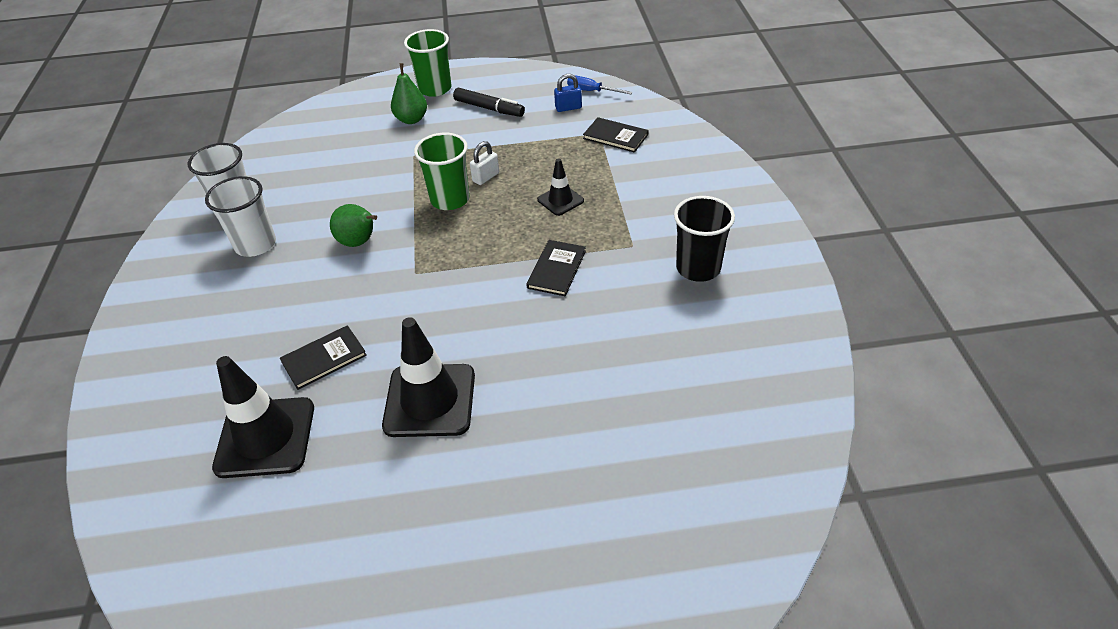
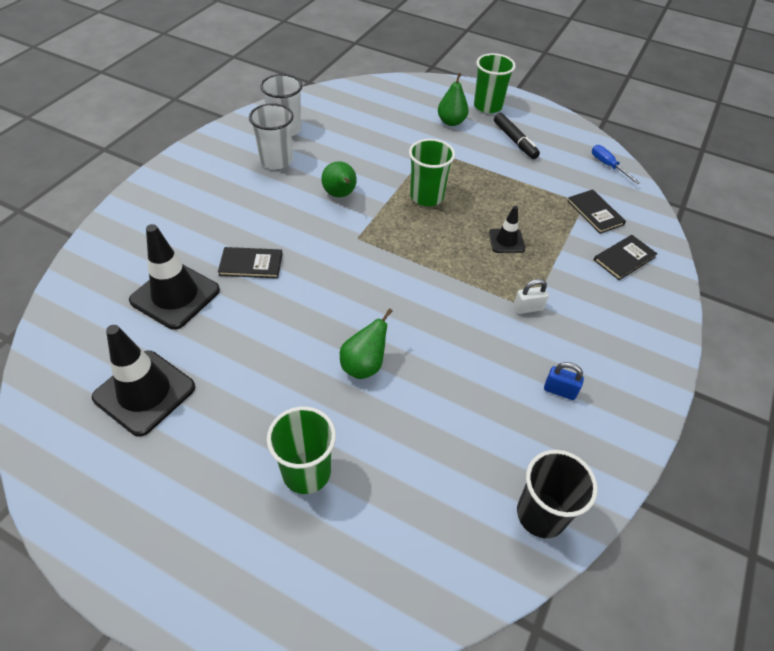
camera: 30 degrees right, 5 degrees up
black traffic cone [382,317,475,437] -> black traffic cone moved to [92,325,195,437]
white padlock [470,141,499,185] -> white padlock moved to [514,279,549,314]
black book [526,240,586,296] -> black book moved to [594,235,658,280]
blue padlock [554,74,582,112] -> blue padlock moved to [544,362,584,400]
black cup [674,196,735,282] -> black cup moved to [517,450,598,538]
none -> green cup [267,407,336,494]
none -> green pear [340,308,392,379]

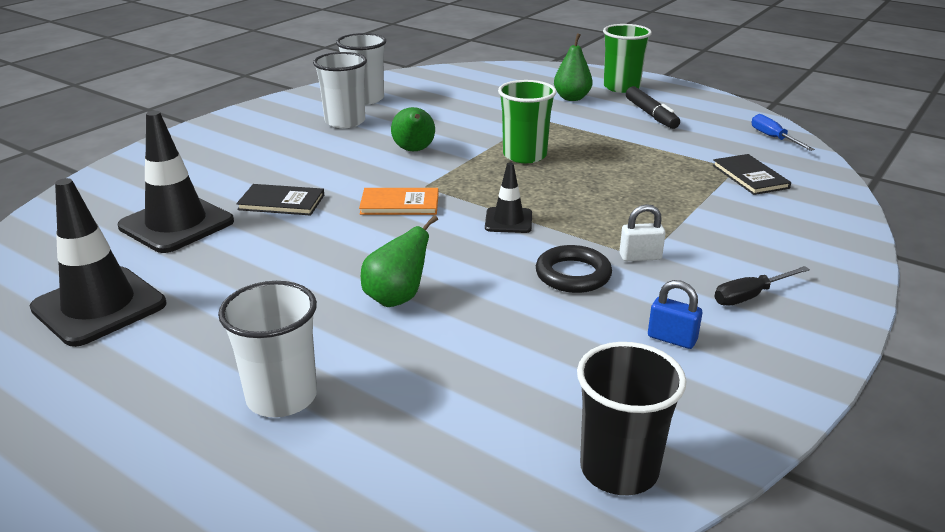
camera: 10 degrees right, 20 degrees down
green cup [267,407,336,494] -> white cup [218,281,317,417]
black traffic cone [489,206,525,253] -> black traffic cone moved to [485,162,532,233]
black book [594,235,658,280] -> none
none -> orange book [359,188,438,215]
none -> black ring [536,245,612,293]
none -> black screwdriver [714,266,810,306]

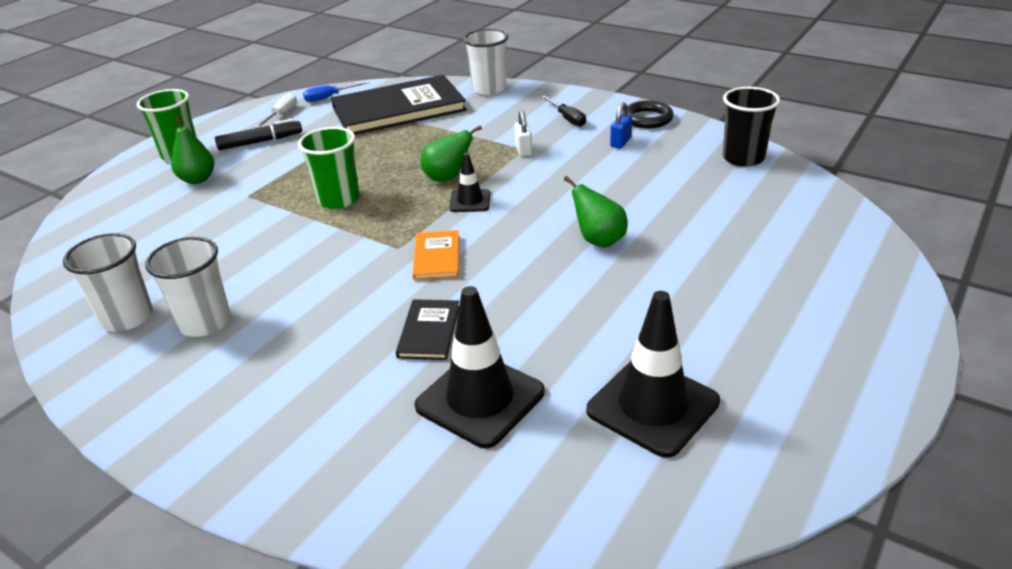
camera: 90 degrees left, 5 degrees up
white cup [218,281,317,417] -> white cup moved to [463,29,508,95]
green pear [391,107,435,151] -> green pear moved to [420,125,482,181]
black ring [536,245,612,293] -> black ring moved to [627,100,674,128]
black book [712,154,791,195] -> black book [331,75,467,135], size x2.20
none -> white screwdriver [255,93,297,128]

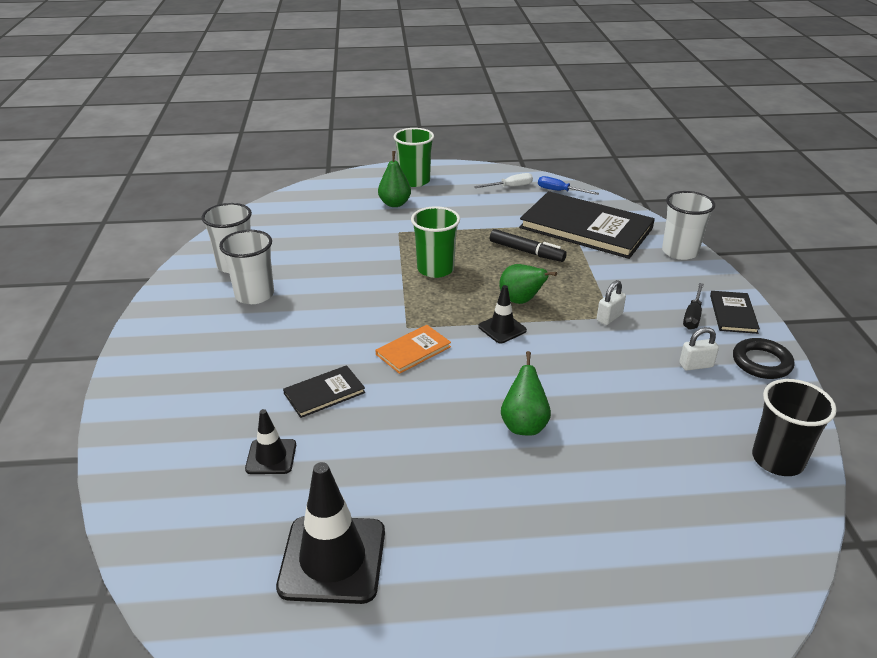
camera: 50 degrees right, 0 degrees up
black marker [215,119,302,150] -> black marker moved to [490,229,567,262]
black traffic cone [415,286,545,448] -> black traffic cone [245,409,296,474], size x0.54
blue padlock [610,102,632,149] -> white padlock [679,327,719,371]
none -> black book [710,291,760,334]

